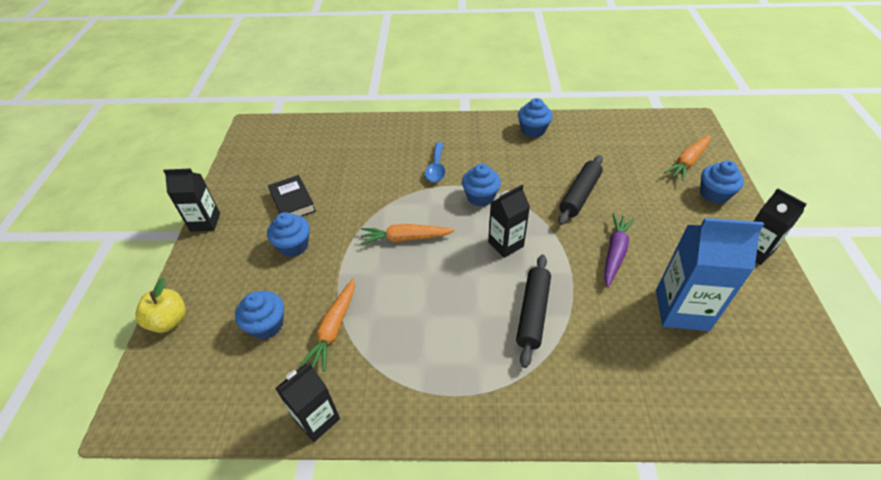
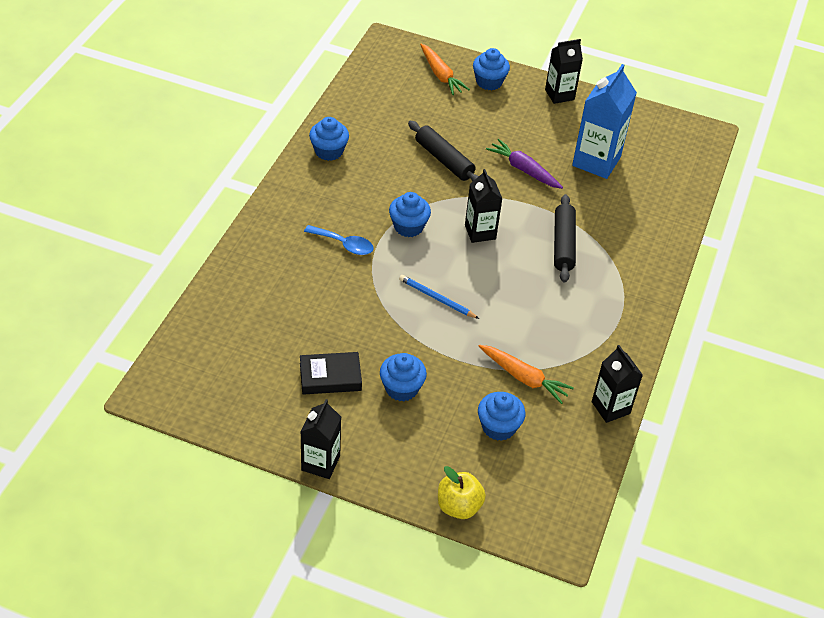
camera: 75 degrees left, 0 degrees up
orange carrot [361,224,455,245] -> blue pencil [399,275,479,319]
black rolling pin [516,255,551,368] -> black rolling pin turned 60 degrees clockwise [554,194,576,283]

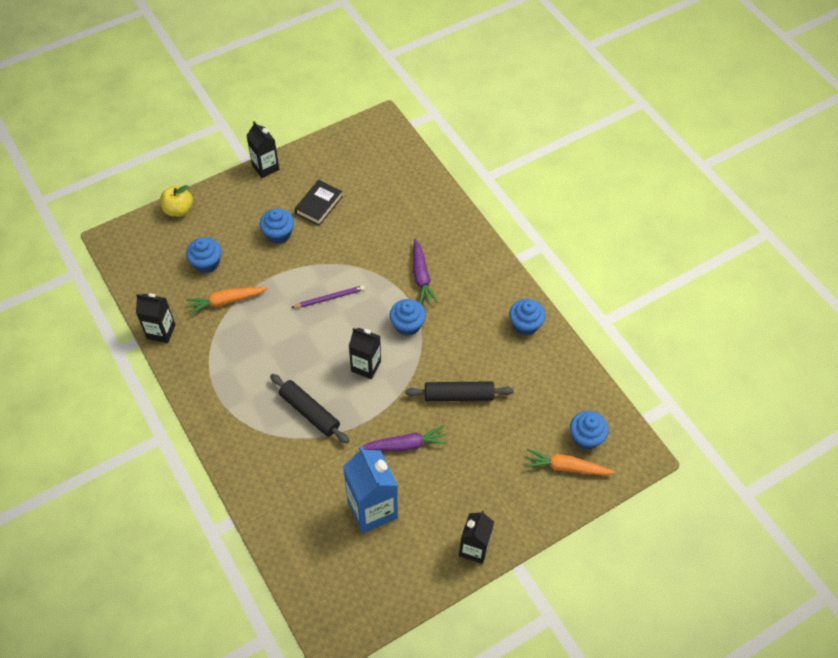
camera: 130 degrees right, 10 degrees up
blue spoon [304,225,374,255] -> purple carrot [413,239,438,304]
blue pencil [399,275,479,319] -> purple pencil [291,285,365,308]
blue cupcake [473,48,510,90] -> blue cupcake moved to [570,411,609,450]

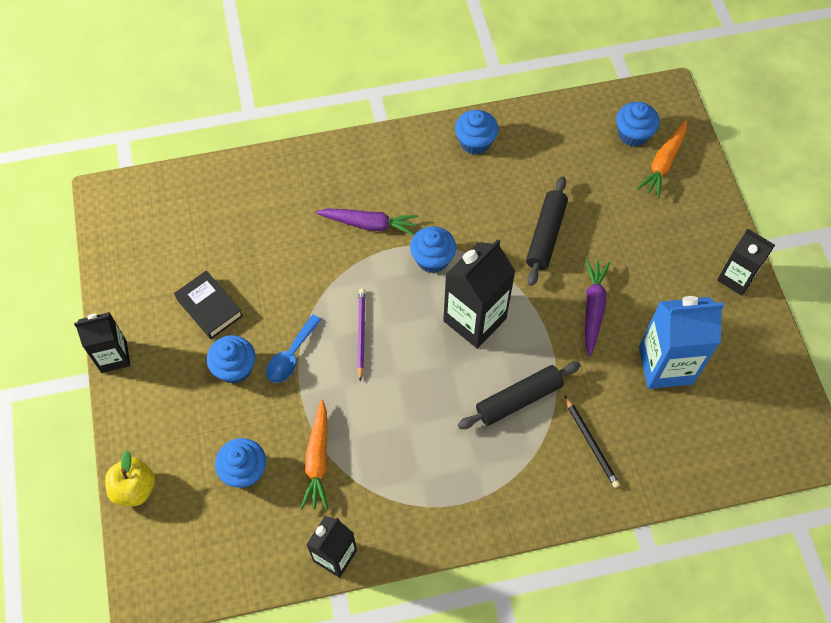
camera: 70 degrees left, 5 degrees up
black carton [349,328,381,379] -> black carton [443,239,516,348], size x1.57
none -> blue spoon [266,315,322,383]
none -> black pencil [564,395,620,488]

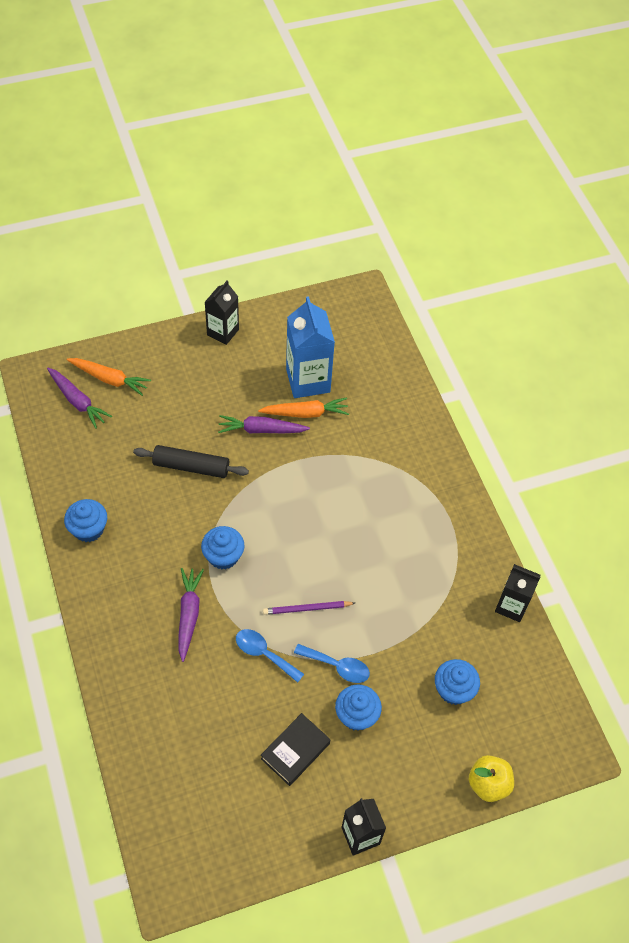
camera: 100 degrees left, 5 degrees down
orange carrot [300,399,328,510] -> orange carrot moved to [258,397,349,418]
black carton [443,239,516,348] -> none
black rolling pin [458,362,581,429] -> none
black pencil [564,395,620,488] -> none
blue cupcake [616,102,660,147] -> purple carrot [47,368,112,429]
none -> blue spoon [236,629,304,683]

